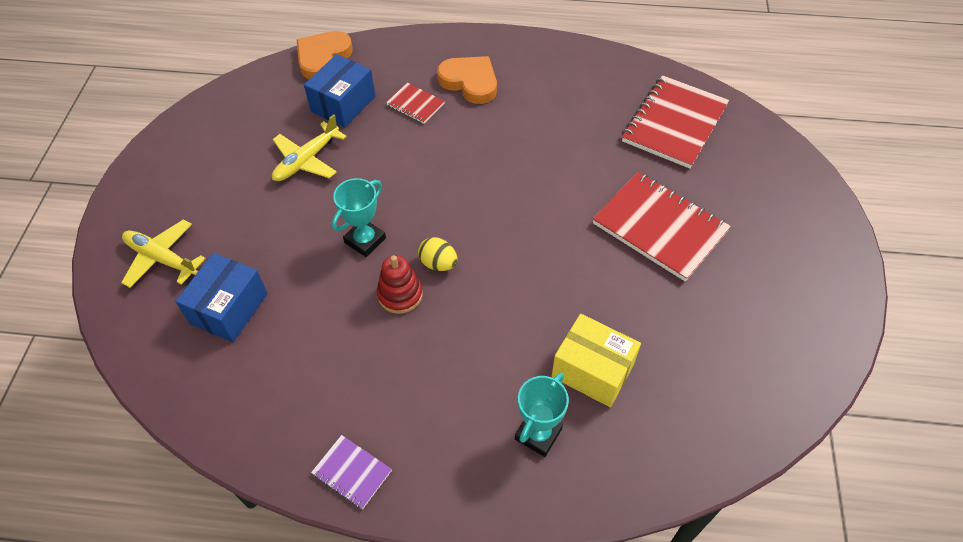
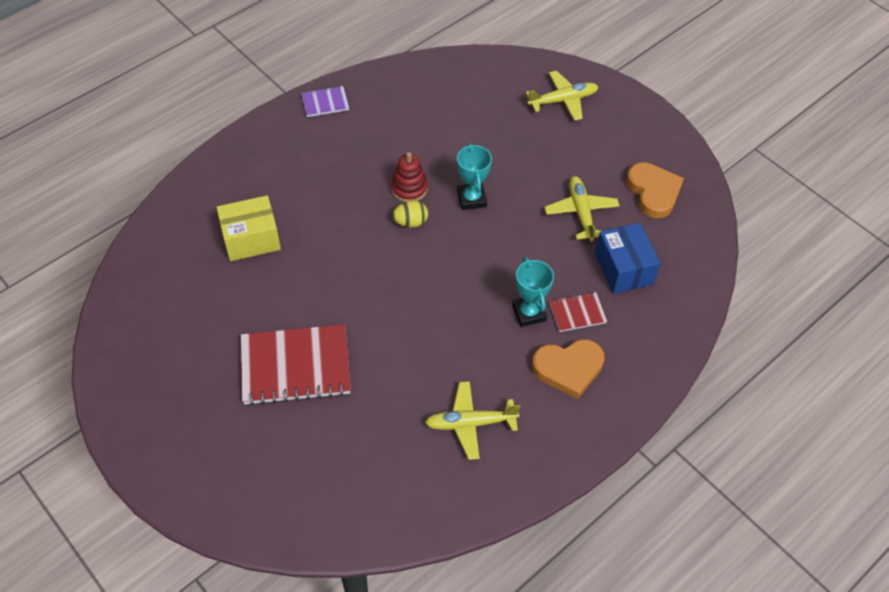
camera: 130 degrees right, 0 degrees up
blue box [175,253,268,342] -> none
orange heart [297,31,353,79] -> orange heart moved to [626,162,684,218]
turquoise trophy [515,372,569,457] -> turquoise trophy moved to [512,257,554,327]
red notebook [622,75,729,169] -> none
none -> yellow plane [425,381,520,460]

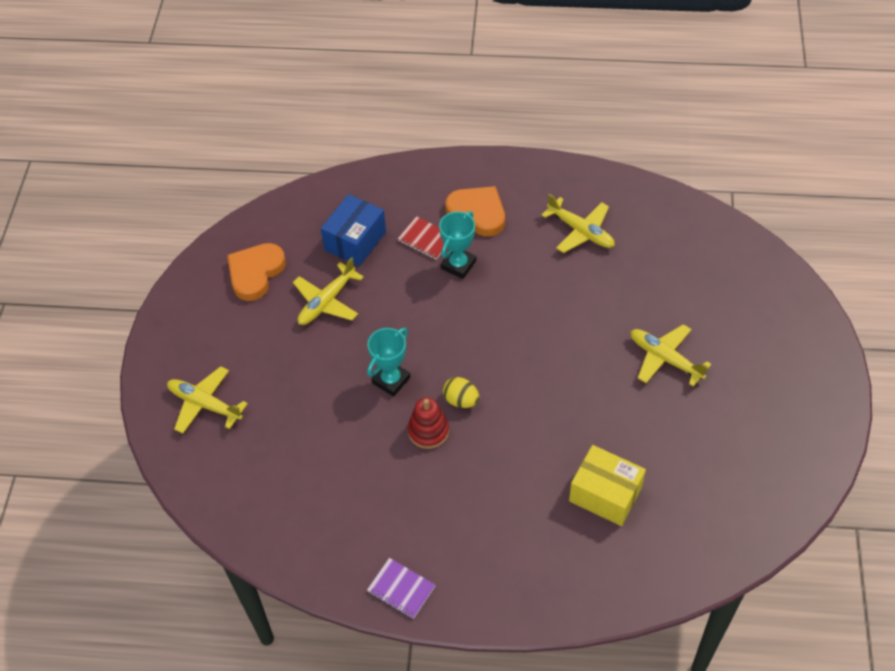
camera: 130 degrees left, 0 degrees up
red notebook [241,324,351,406] -> yellow plane [630,324,711,387]

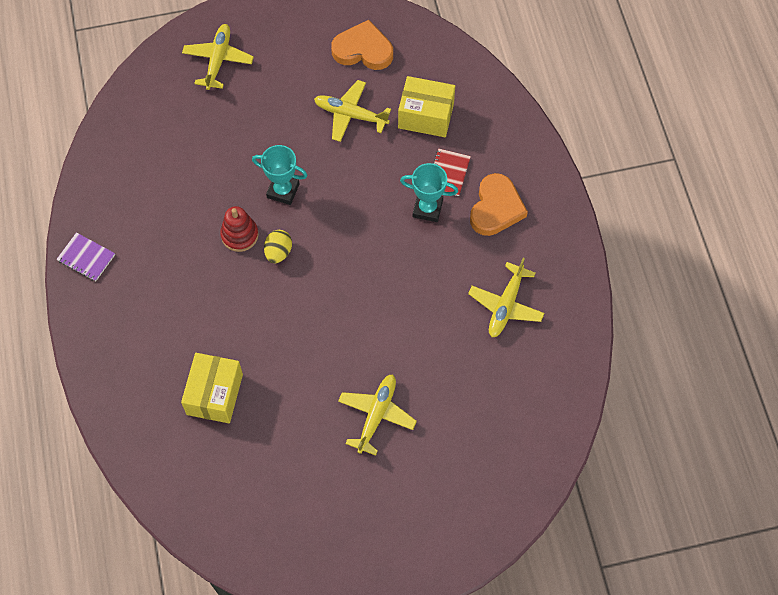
camera: 70 degrees right, 10 degrees up
blue box [321,194,386,266] -> yellow box [398,76,455,137]
purple notebook [367,558,435,619] -> purple notebook turned 75 degrees counterclockwise [57,232,115,281]

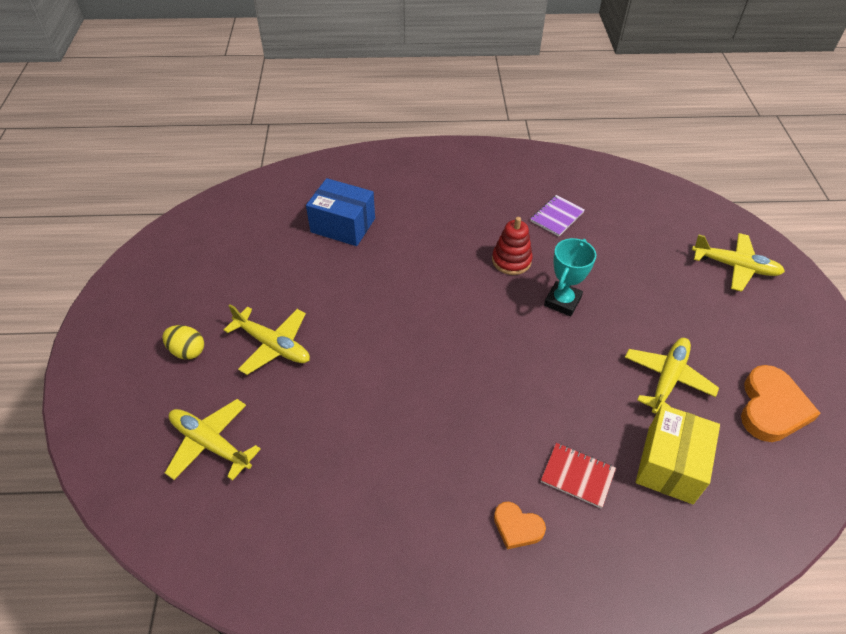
camera: 100 degrees right, 15 degrees down
purple notebook [57,232,115,281] -> purple notebook moved to [531,195,585,236]
yellow box [181,353,243,423] -> blue box [306,178,375,246]
yellow egg [264,230,292,263] -> yellow egg moved to [162,325,204,360]
turquoise trophy [400,163,458,222] -> none
yellow plane [468,258,545,337] -> yellow plane moved to [165,399,261,481]
orange heart [470,173,528,236] -> orange heart [494,502,546,549], size x0.56

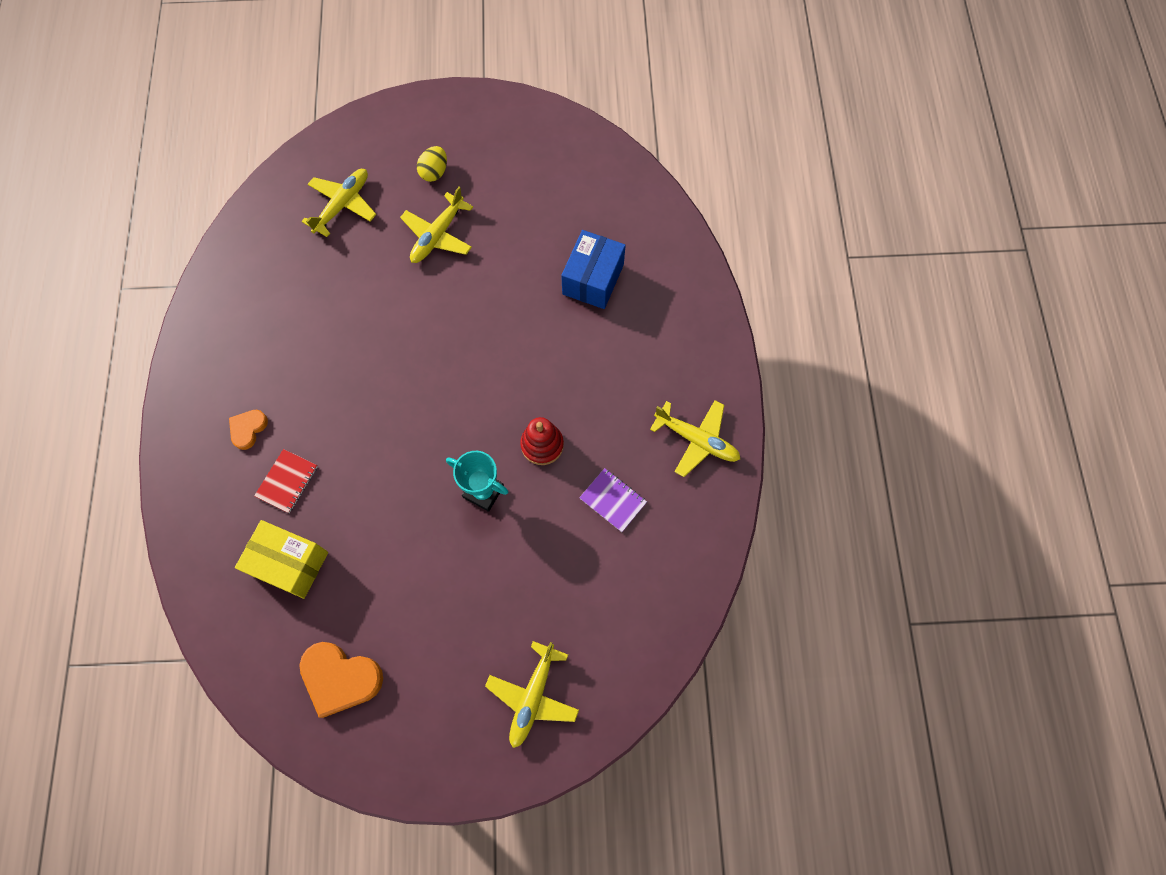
camera: 90 degrees right, 20 degrees up
yellow plane [625,338,719,413] -> yellow plane moved to [650,400,740,477]

